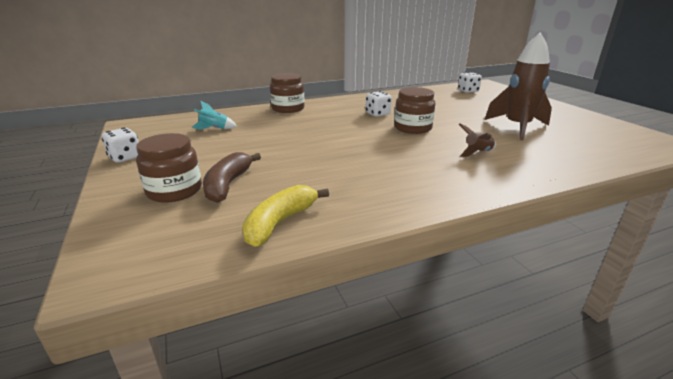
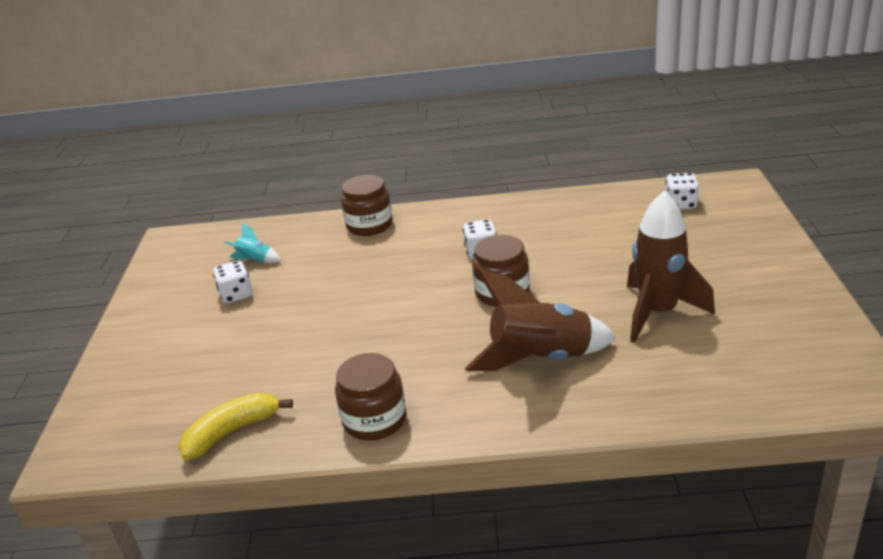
camera: 25 degrees right, 5 degrees up
white dice [102,128,138,163] -> white dice moved to [213,261,252,303]
brown jar [136,133,202,203] -> brown jar moved to [335,353,406,441]
brown banana [203,152,261,203] -> none
brown rocket [459,124,496,157] -> brown rocket [465,269,616,371], size x2.17

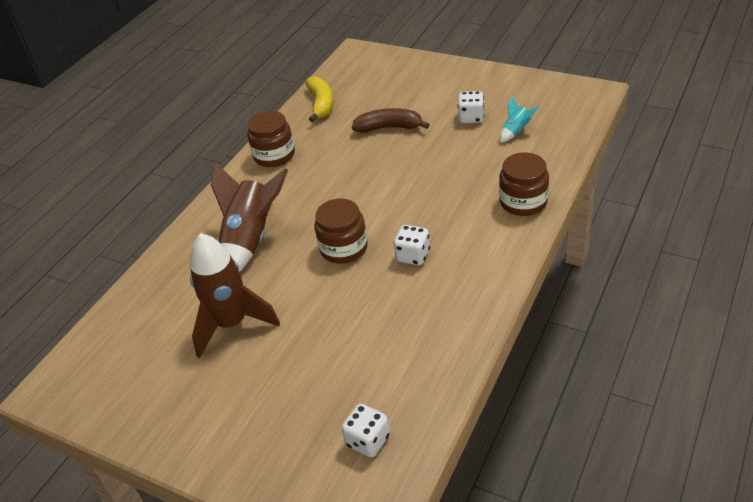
camera: 120 degrees right, 10 degrees up
none -> brown banana [352,108,430,133]

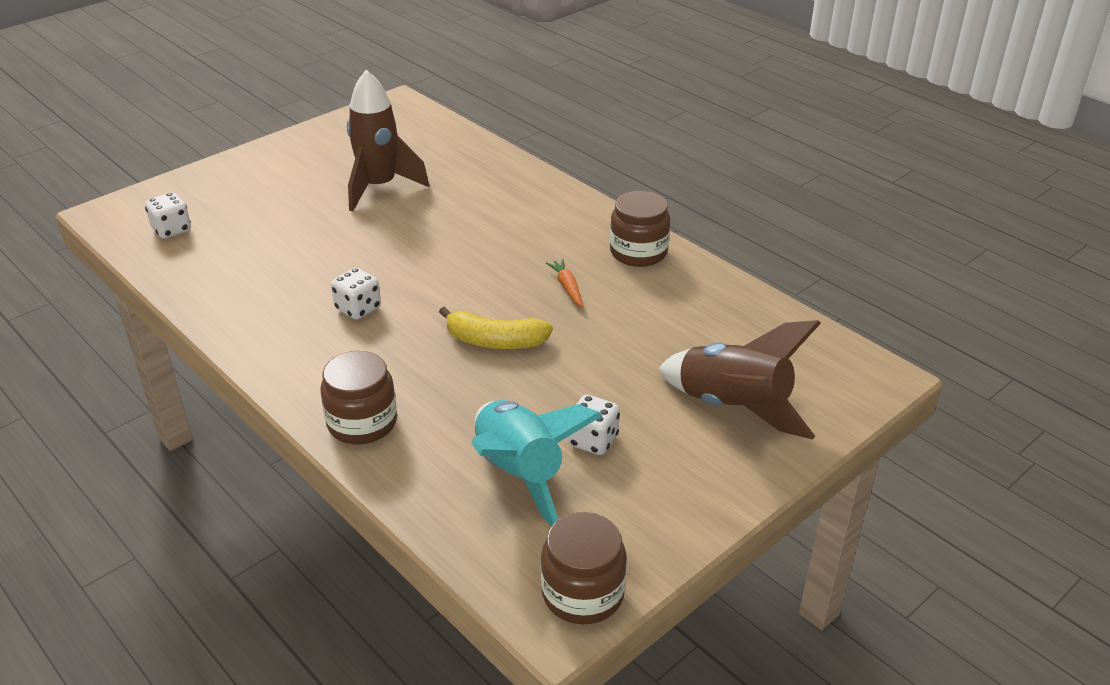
camera: 105 degrees right, 5 degrees down
brown rocket [211,162,288,272] -> brown rocket moved to [658,320,821,439]
yellow banana [305,76,333,122] -> yellow banana moved to [439,307,553,349]
brown jar [314,198,368,264] -> brown jar moved to [541,512,627,624]
brown banana [352,108,430,133] -> none
turquoise rocket [500,96,539,143] -> turquoise rocket [471,400,602,527], size x2.17
none -> orange carrot [546,259,583,307]

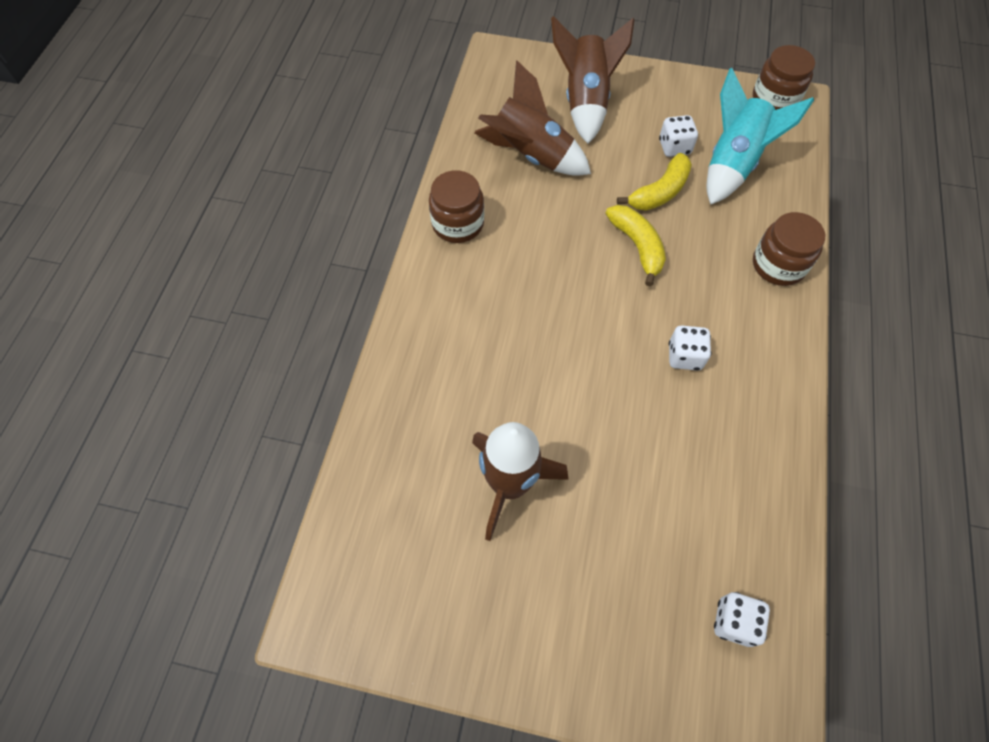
camera: 125 degrees left, 25 degrees up
orange carrot [546,259,583,307] -> none
none -> brown rocket [474,60,591,176]
none -> yellow banana [617,153,692,211]

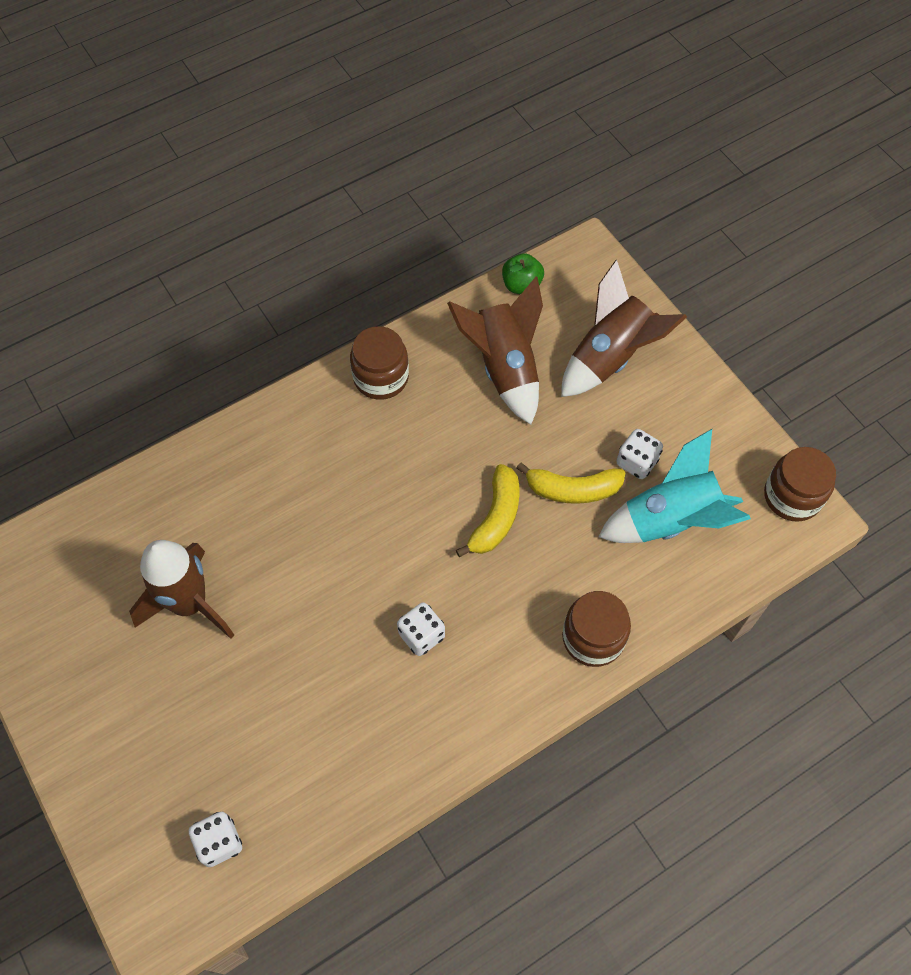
camera: 45 degrees right, 0 degrees up
none -> green apple [502,253,544,294]

